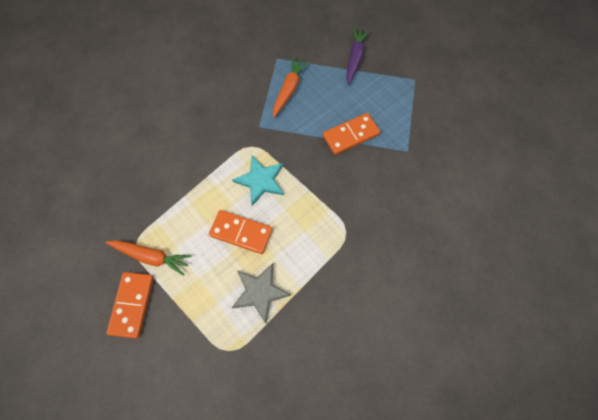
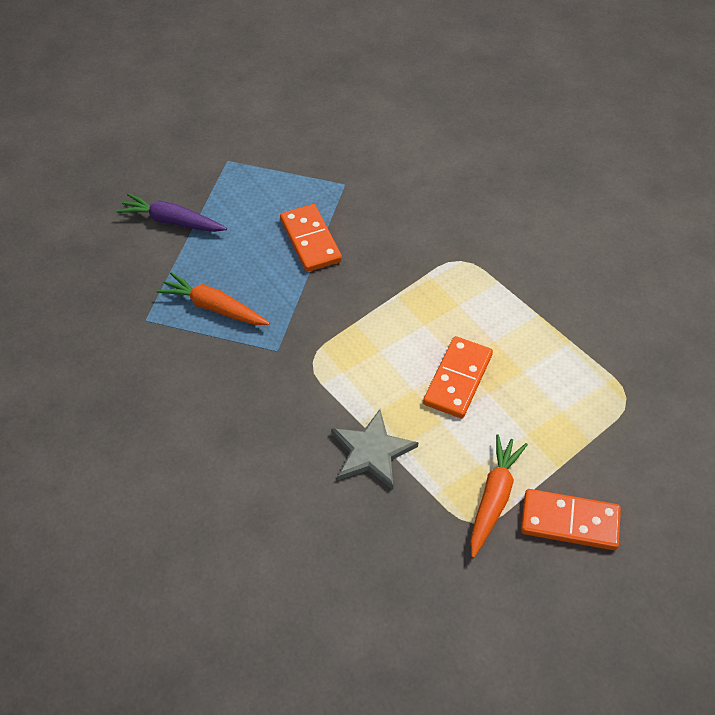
camera: 85 degrees left, 15 degrees down
turquoise star [232,156,284,206] -> none
grey star [232,263,291,324] -> grey star moved to [331,409,419,489]

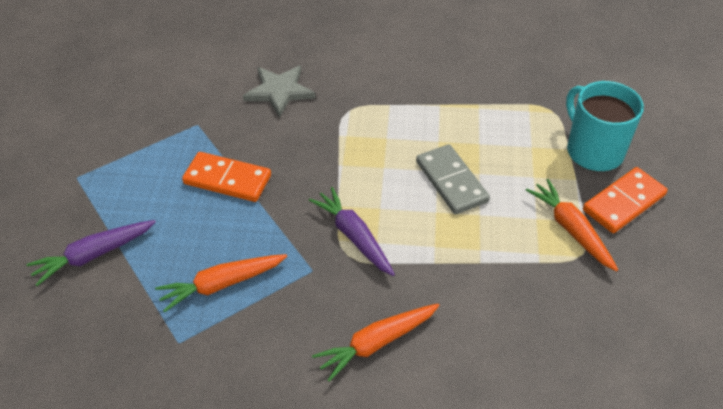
camera: 50 degrees left, 5 degrees down
grey star [331,409,419,489] -> grey star moved to [243,66,316,118]
orange domino [423,336,493,419] -> grey domino [416,144,490,215]
none -> purple carrot [309,187,395,276]
none -> orange carrot [312,304,439,382]
none -> turquoise mug [566,81,644,172]

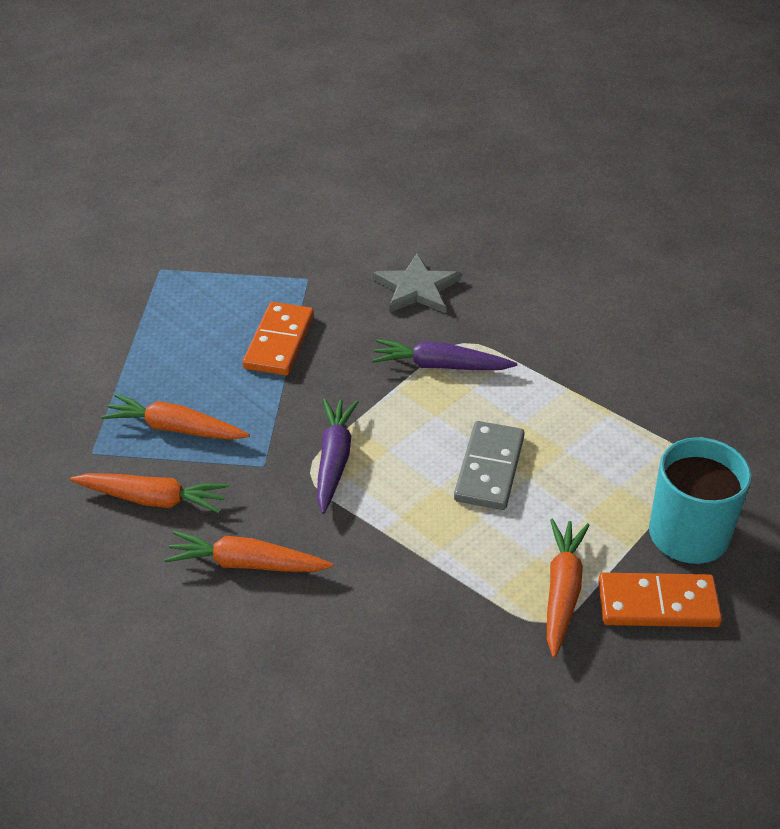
camera: 40 degrees right, 5 degrees down
purple carrot [26,220,156,286] -> purple carrot moved to [372,339,517,370]
orange domino [182,152,271,202] -> orange domino turned 45 degrees clockwise [243,302,314,375]
none -> orange carrot [70,473,229,513]

